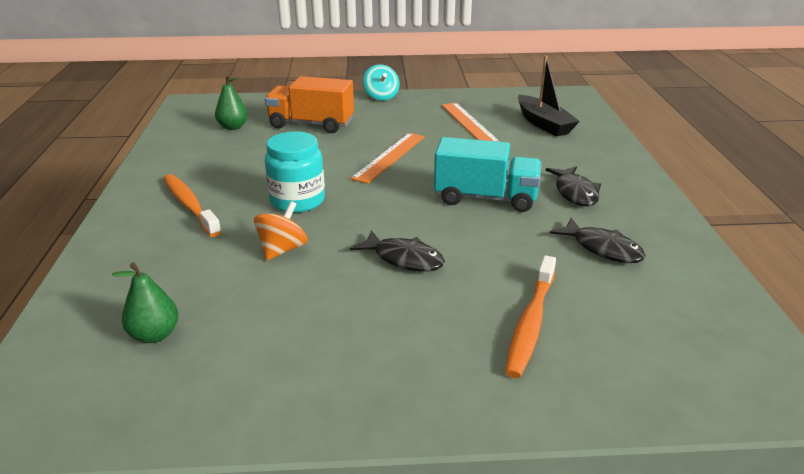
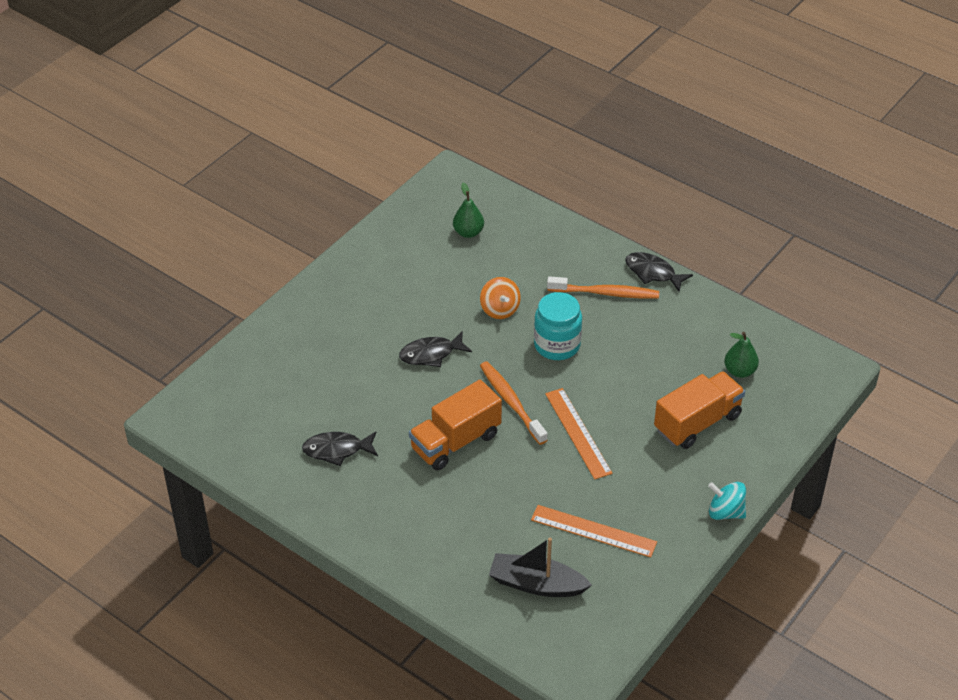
camera: 130 degrees right, 15 degrees up
turquoise truck [434,137,542,212] -> orange truck [409,380,502,470]
orange toothbrush [505,255,556,378] -> orange toothbrush moved to [480,361,547,445]
black fish [546,166,601,206] -> black fish moved to [625,252,693,292]

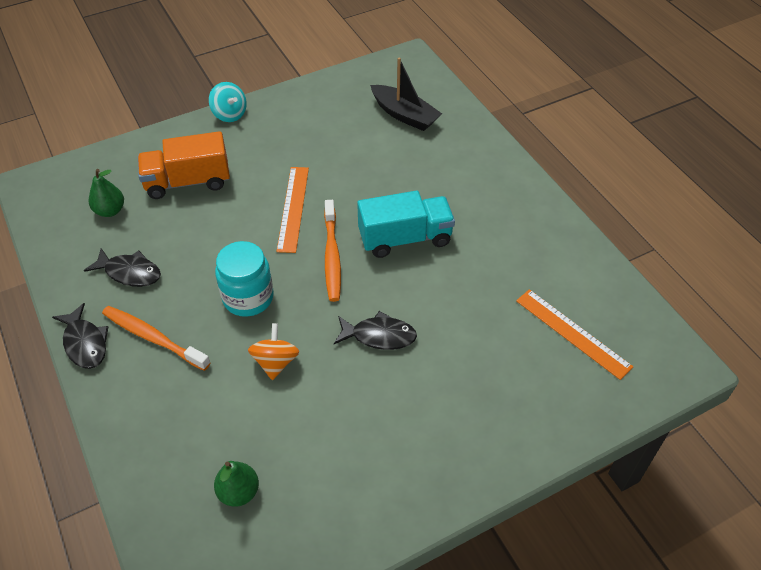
camera: 155 degrees left, 5 degrees up
black fish [302,431,378,466] -> black fish moved to [84,248,161,287]
orange truck [409,380,502,470] -> turquoise truck [357,191,455,258]
orange ruler [531,505,657,557] -> orange ruler moved to [516,289,633,380]

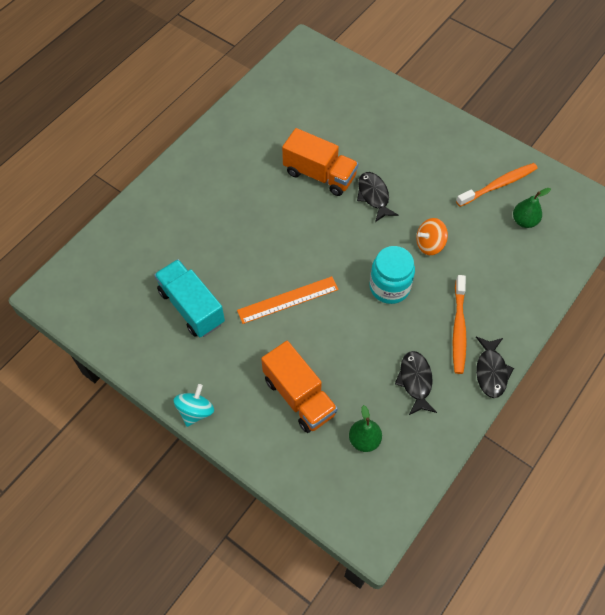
camera: 115 degrees left, 10 degrees up
black fish [52,303,108,369] -> black fish turned 150 degrees clockwise [476,337,514,398]
orange toothbrush [324,200,341,302] -> orange toothbrush moved to [456,163,538,207]
turquoise truck [357,191,455,258] -> turquoise truck moved to [154,259,225,337]
black boat [370,57,442,131] -> none
orange ruler [516,289,633,380] -> none
none -> orange truck [282,128,359,196]

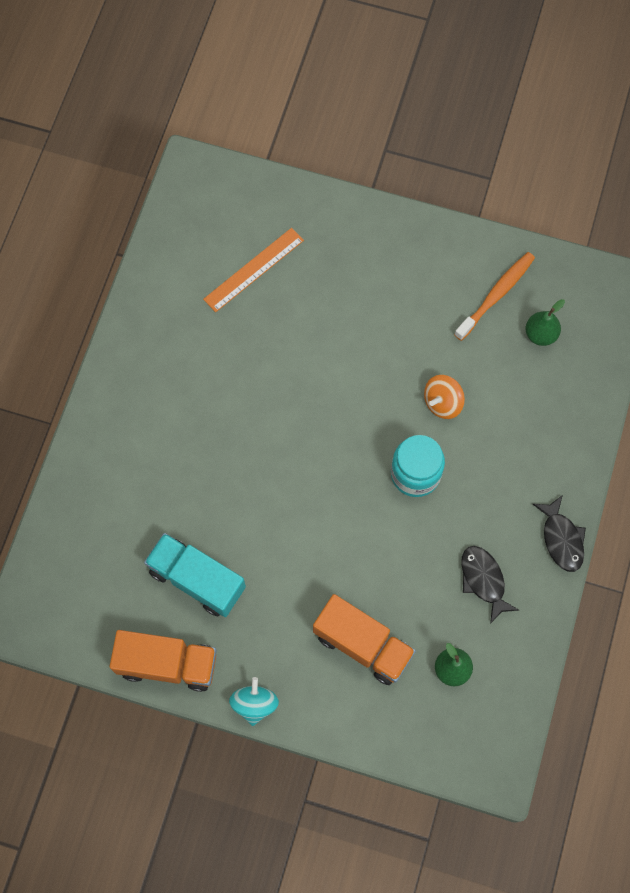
camera: 20 degrees left, 10 degrees up
orange ruler [237,276,338,324] -> orange ruler moved to [203,228,304,312]
orange truck [282,128,359,196] -> orange truck moved to [109,630,217,692]
black fish [357,172,398,222] -> none
orange toothbrush [453,275,467,374] -> none

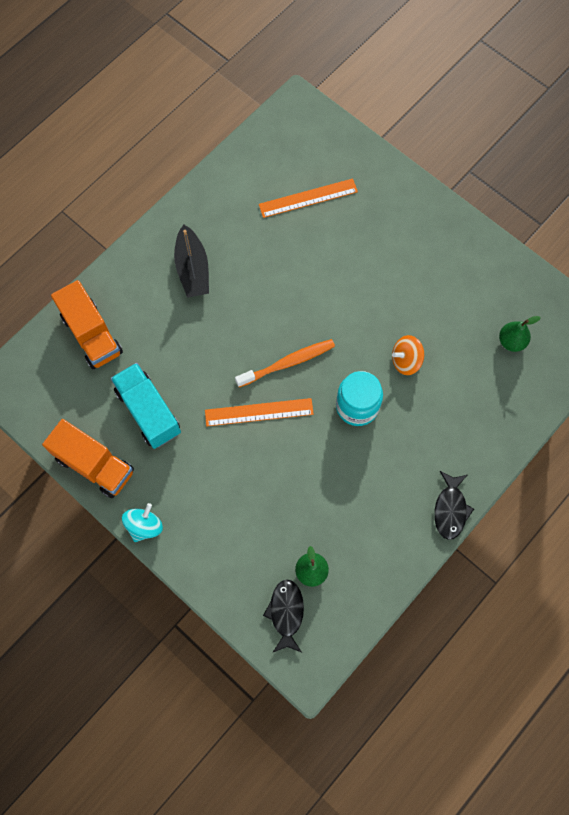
camera: 25 degrees right, 0 degrees up
orange truck [313,594,416,685] -> orange truck moved to [51,280,123,369]
orange toothbrush [454,252,535,341] -> orange toothbrush moved to [235,339,335,387]
black fish [461,546,519,624] -> black fish moved to [263,579,304,653]
none -> black boat [174,224,209,298]
none -> orange ruler [205,398,314,426]

